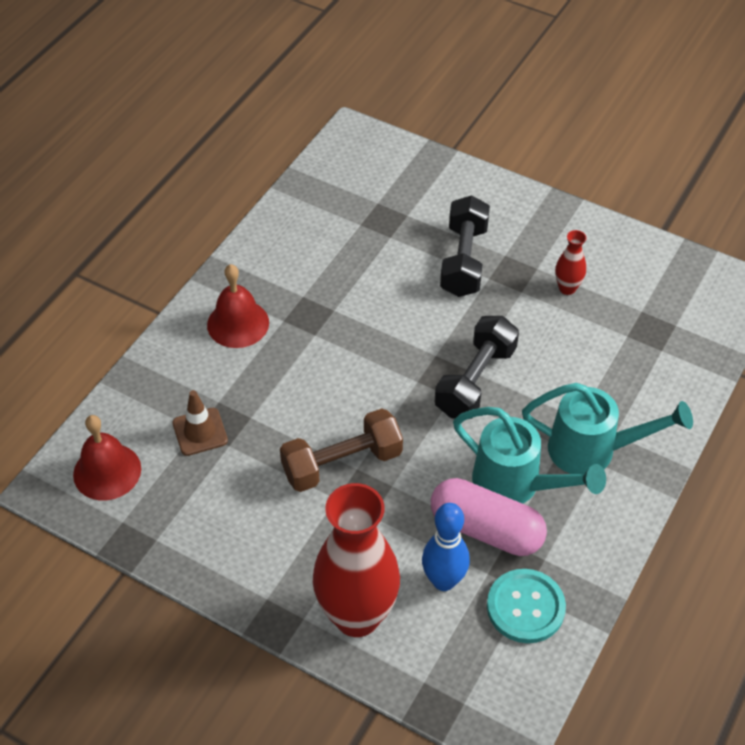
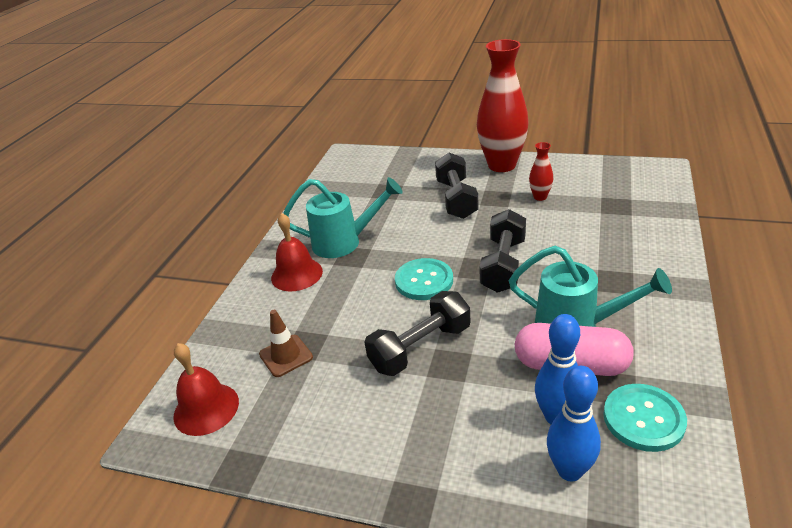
camera: 10 degrees left, 15 degrees down
brown dumbbell [280,408,403,492] -> black dumbbell [365,291,470,376]
red vase [313,483,400,637] -> red vase moved to [477,39,529,172]
turquoise watering can [522,383,693,474] -> turquoise watering can moved to [283,177,403,258]
none -> turquoise button [395,258,453,300]
none -> blue bowling pin [547,366,601,482]

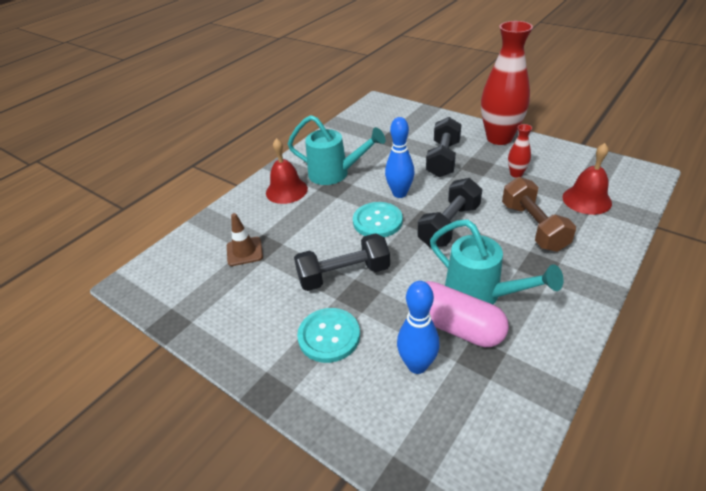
camera: 20 degrees right, 5 degrees up
red bell [173,343,239,436] -> red bell moved to [562,143,612,215]
blue bowling pin [547,366,601,482] -> blue bowling pin moved to [385,117,414,198]
turquoise button [603,384,687,452] -> turquoise button moved to [297,308,360,363]
none -> brown dumbbell [502,177,576,252]

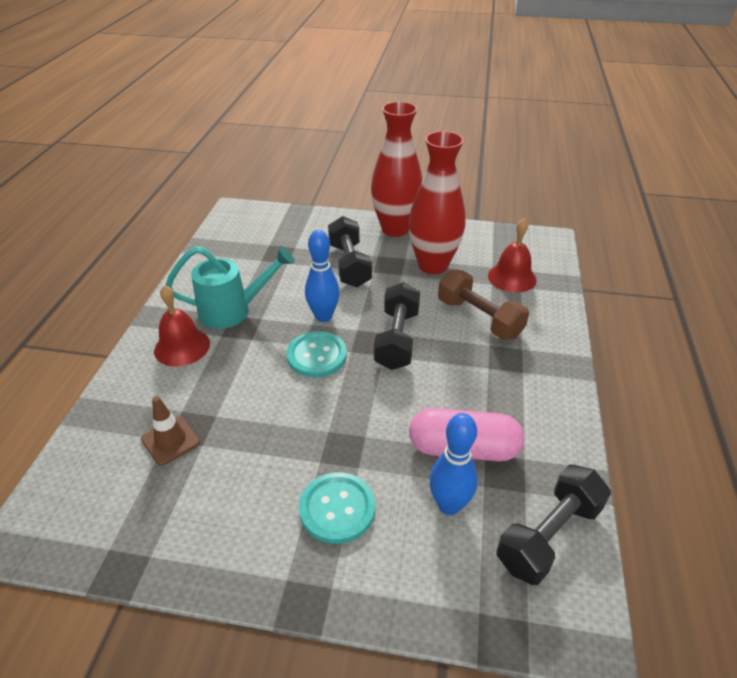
camera: 30 degrees left, 0 degrees up
black dumbbell [294,233,390,291] -> black dumbbell moved to [497,464,611,585]
turquoise watering can [430,219,564,304] -> none
red vase [508,124,532,178] -> red vase [409,131,466,274], size x2.30

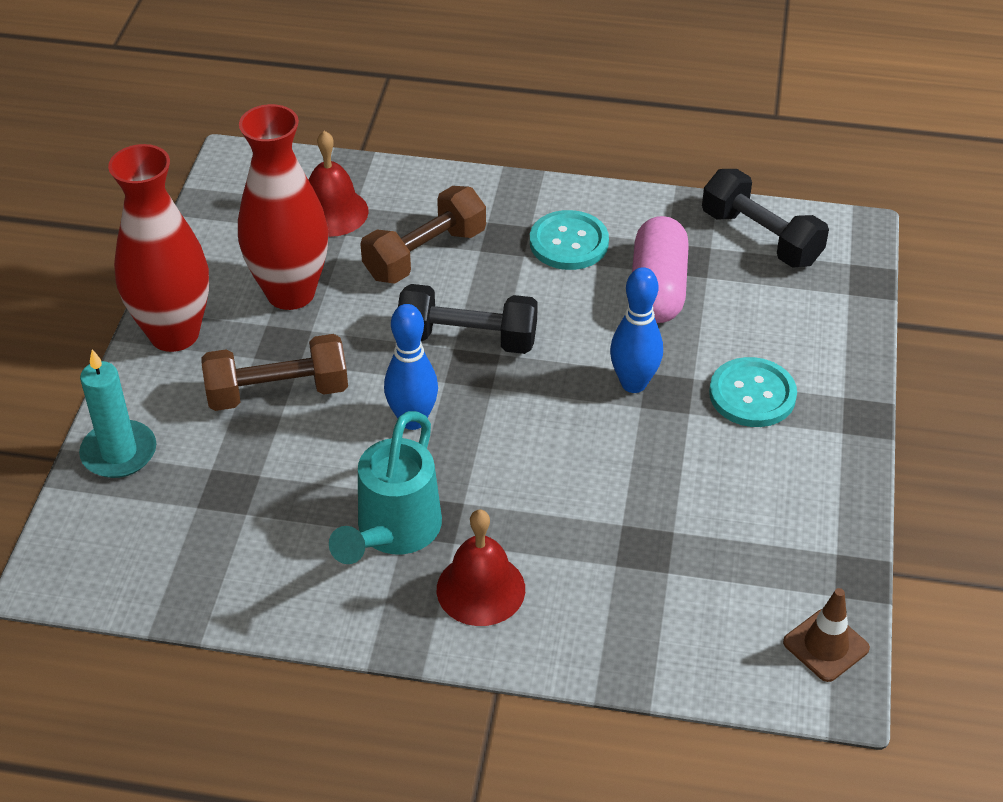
camera: 90 degrees left, 5 degrees up
brown traffic cone [141,396,200,466] -> brown traffic cone moved to [783,588,870,682]
turquoise watering can [166,246,295,329] -> turquoise watering can turned 150 degrees counterclockwise [329,411,442,564]
turquoise button [286,331,347,377] -> turquoise button moved to [530,210,609,270]
black dumbbell [328,216,372,287] -> brown dumbbell [202,334,348,411]
blue bowling pin [429,413,478,515] -> blue bowling pin moved to [610,267,663,393]
none -> turquoise candle [79,349,156,478]

